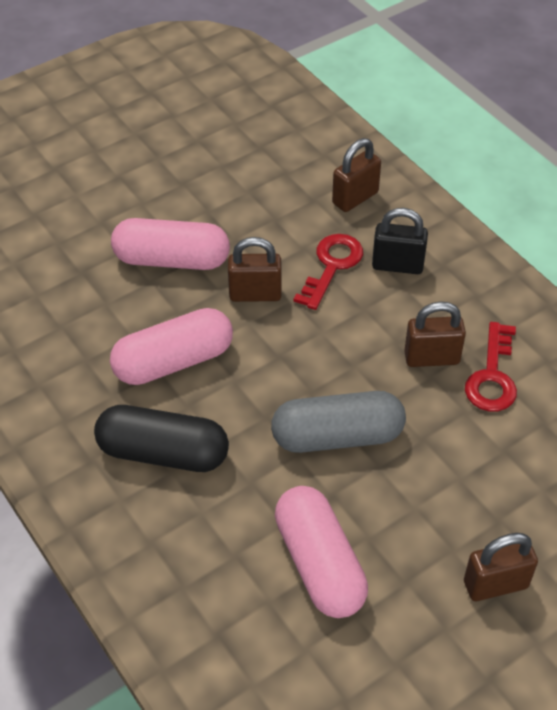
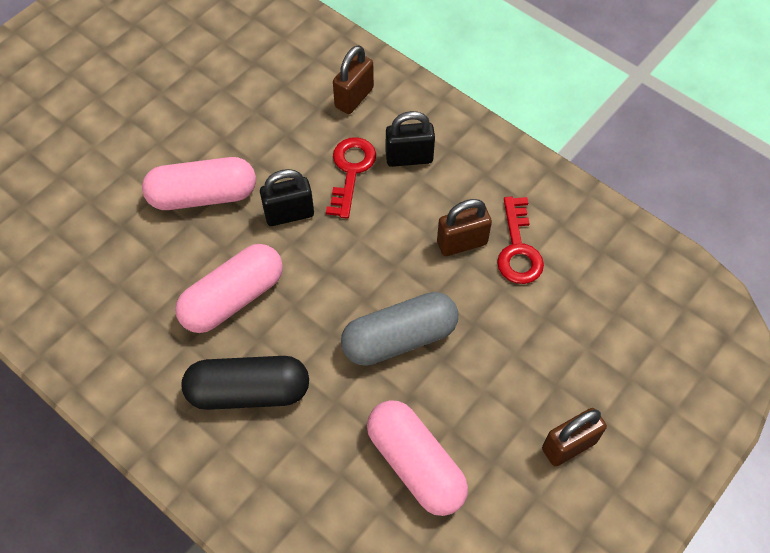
camera: 15 degrees left, 10 degrees up
brown padlock [228,237,282,302] -> black padlock [260,169,314,226]

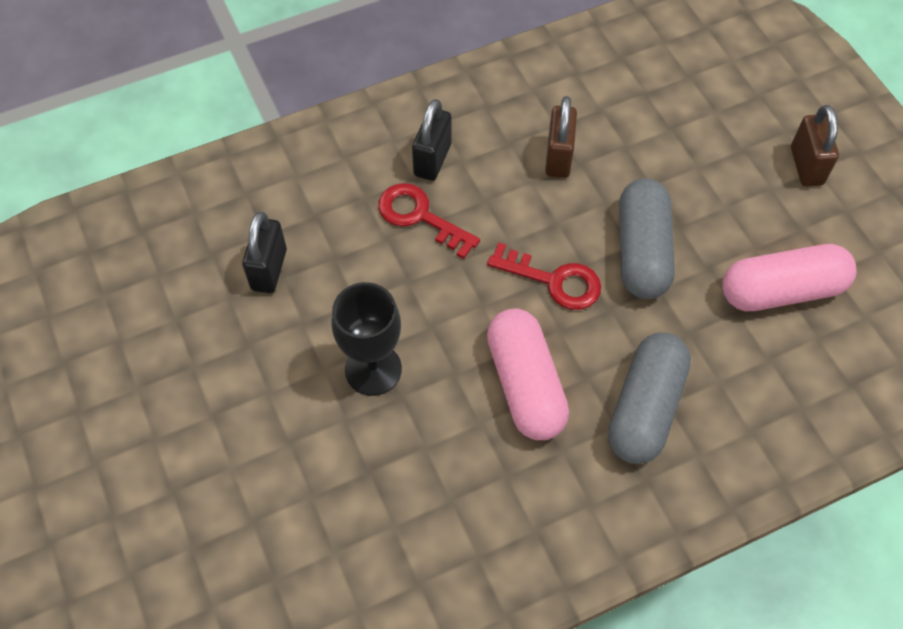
camera: 65 degrees left, 0 degrees up
pink capsule [142,157,256,210] -> black goblet [331,282,402,396]
black capsule [182,356,309,410] -> grey capsule [608,332,691,464]
black padlock [260,169,314,226] -> black padlock moved to [242,212,287,293]
brown padlock [333,45,374,114] -> none
red key [497,196,544,284] -> red key moved to [487,242,601,310]

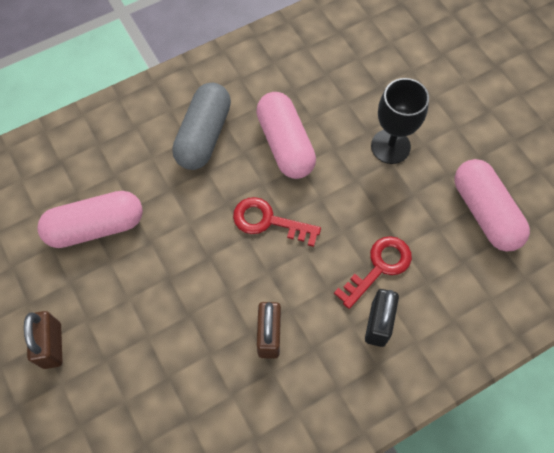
camera: 175 degrees right, 5 degrees up
black padlock [242,212,287,293] -> pink capsule [454,159,530,251]
red key [378,183,480,259] -> red key turned 75 degrees counterclockwise [334,236,412,309]
grey capsule [619,178,675,299] -> none

